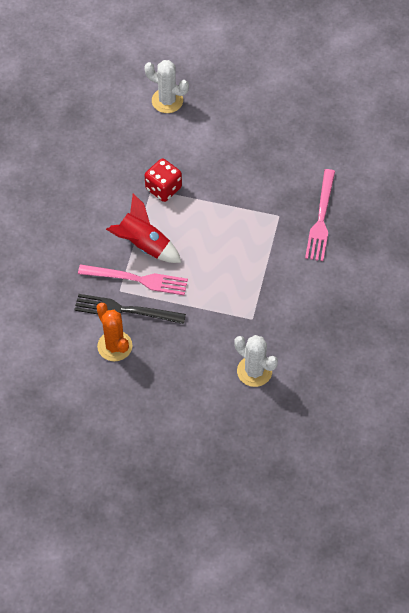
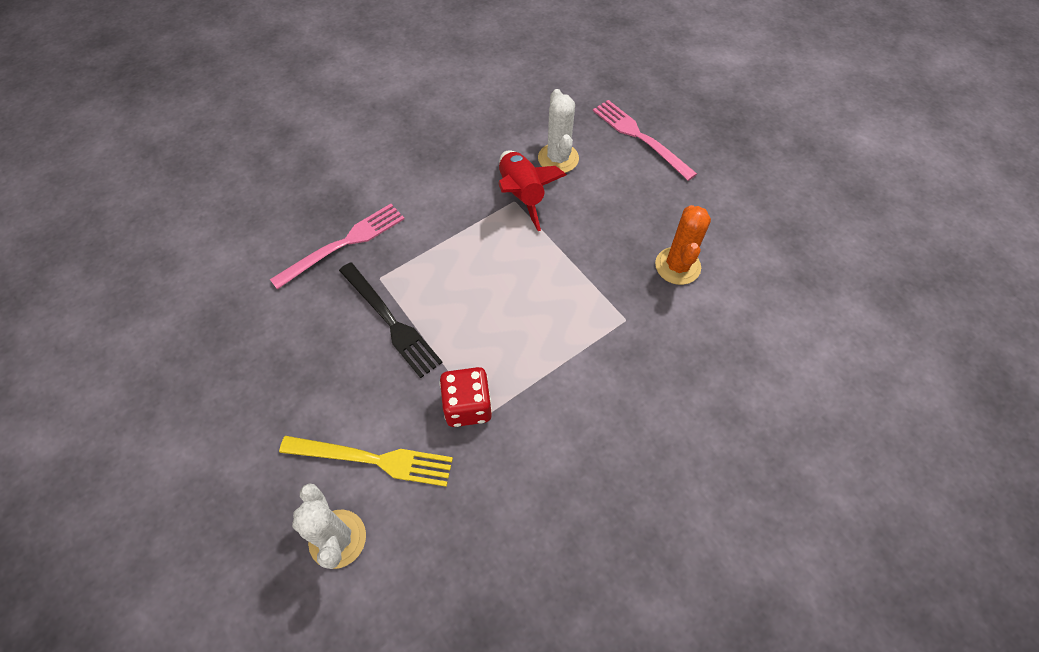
camera: 140 degrees left, 0 degrees up
black fork [74,294,186,324] -> black fork moved to [339,262,443,378]
pink fork [78,264,188,295] -> pink fork moved to [593,100,697,181]
red rocket [106,193,182,263] -> red rocket moved to [498,150,566,231]
none -> yellow fork [279,436,453,487]

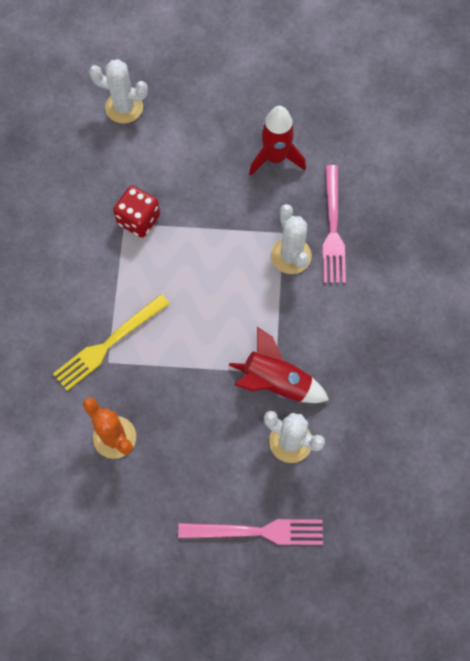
camera: 130 degrees right, 10 degrees up
yellow fork [279,436,453,487] -> yellow fork moved to [53,294,170,391]
black fork [339,262,443,378] -> none
none -> red rocket [249,106,306,176]
none -> white cactus [271,204,312,274]

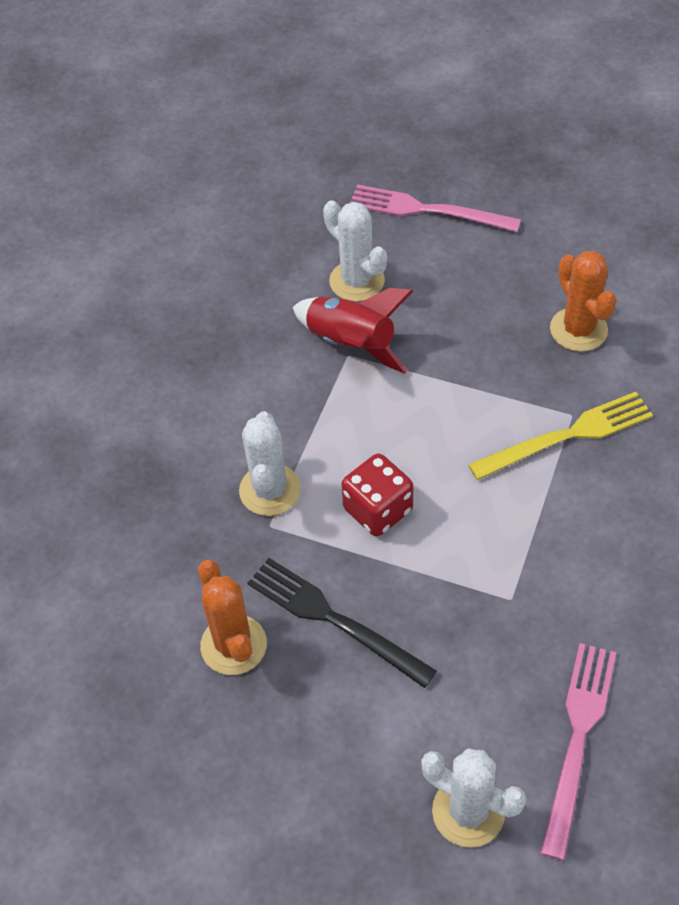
camera: 160 degrees left, 15 degrees down
red dice [113,186,160,238] -> red dice moved to [341,453,413,536]
red rocket [249,106,306,176] -> orange cactus [198,560,267,675]
pink fork [322,165,346,283] -> pink fork moved to [540,643,616,861]
none -> black fork [248,558,437,688]

